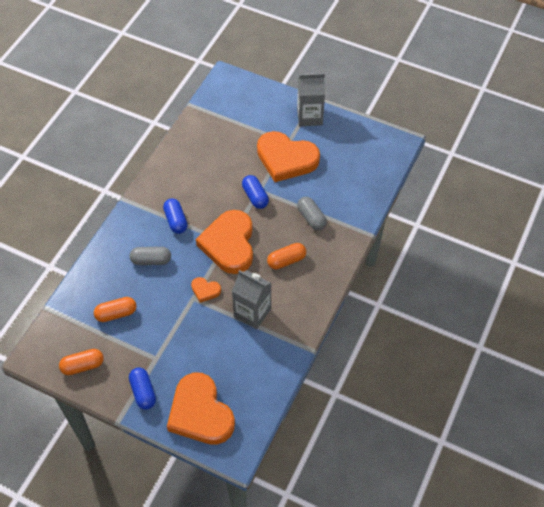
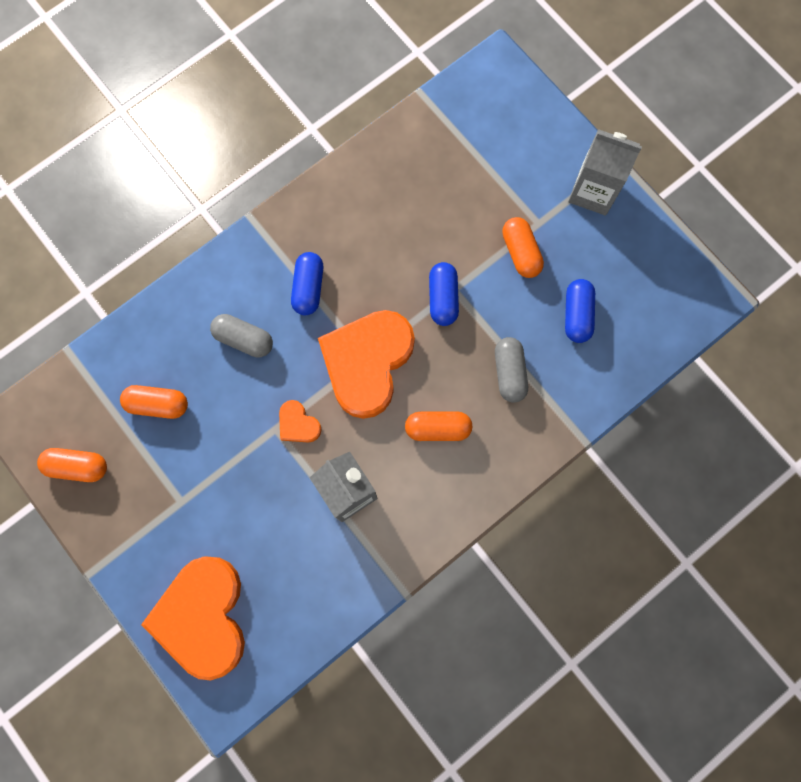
camera: 25 degrees right, 20 degrees up
blue capsule [129,367,156,410] -> blue capsule moved to [565,279,595,343]
orange heart [257,131,320,182] -> orange capsule [502,217,544,278]

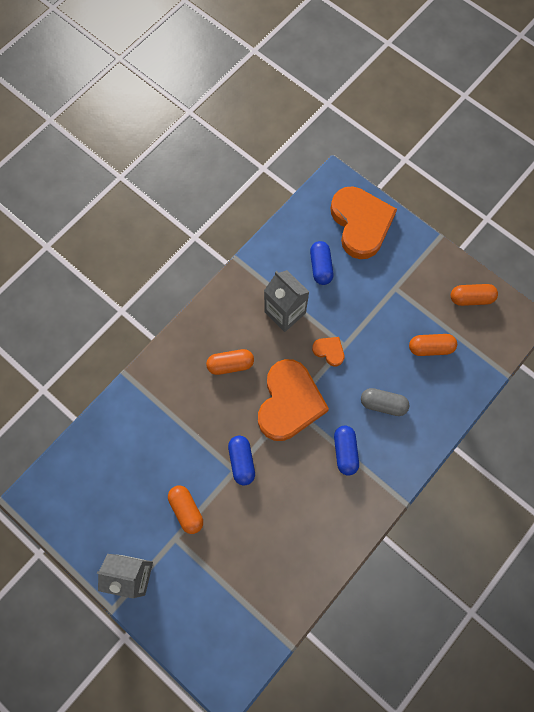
camera: 170 degrees right, 5 degrees down
grey capsule [495,337,528,403] -> none
blue capsule [565,279,595,343] -> blue capsule moved to [310,241,334,285]

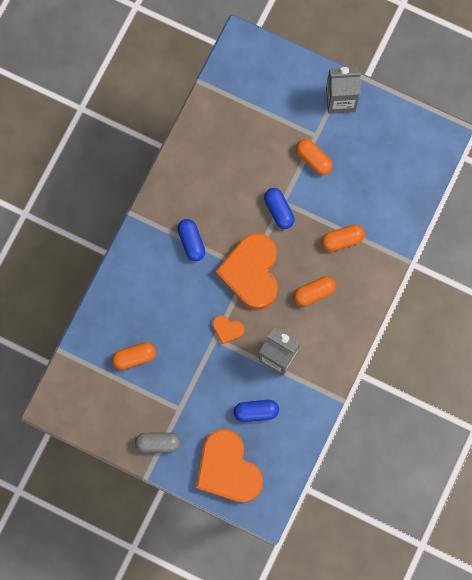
camera: 165 degrees right, 5 degrees up
blue capsule [310,241,334,285] -> blue capsule turned 75 degrees counterclockwise [234,400,279,422]
grey capsule [361,388,410,416] -> grey capsule moved to [135,432,181,453]
orange capsule [451,284,498,306] -> orange capsule moved to [322,225,365,252]

